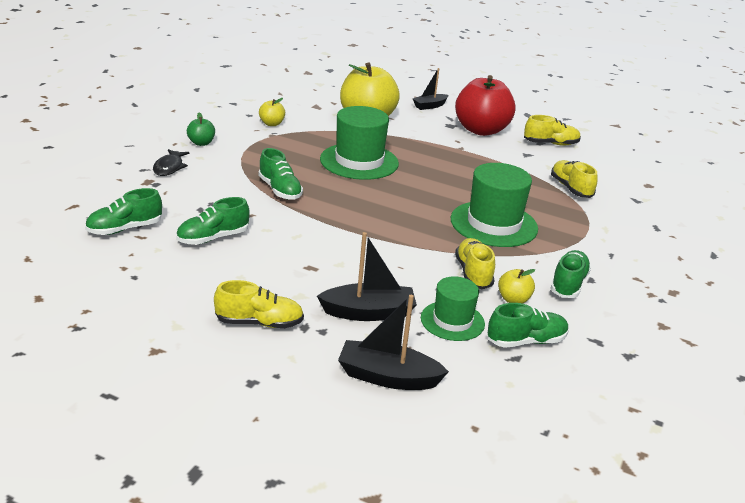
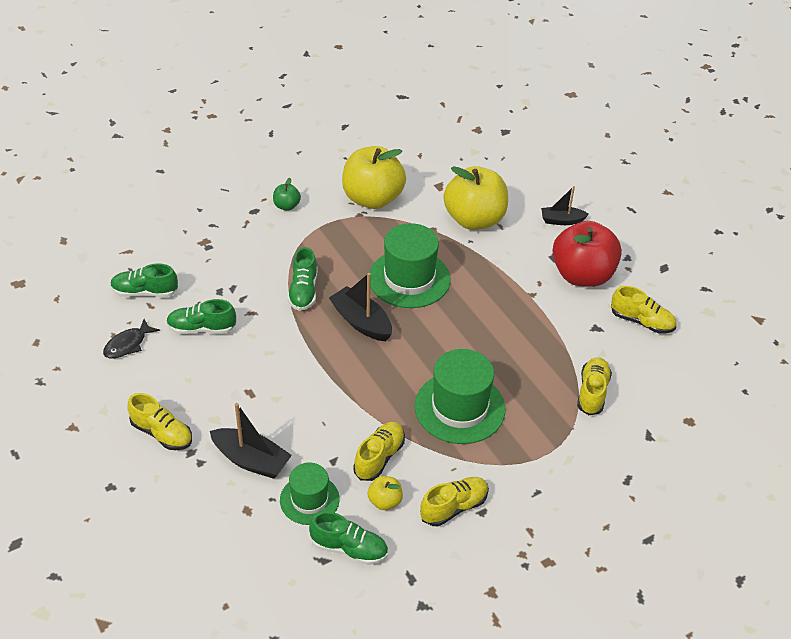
camera: 35 degrees right, 15 degrees up
black fish [153,149,189,176] -> black fish moved to [103,319,160,358]
yellow apple [259,98,285,126] -> yellow apple [342,146,406,209], size x2.31
black boat [338,295,449,390] -> black boat moved to [329,273,392,341]
green shoe [550,250,591,298] -> yellow shoe [420,477,489,526]

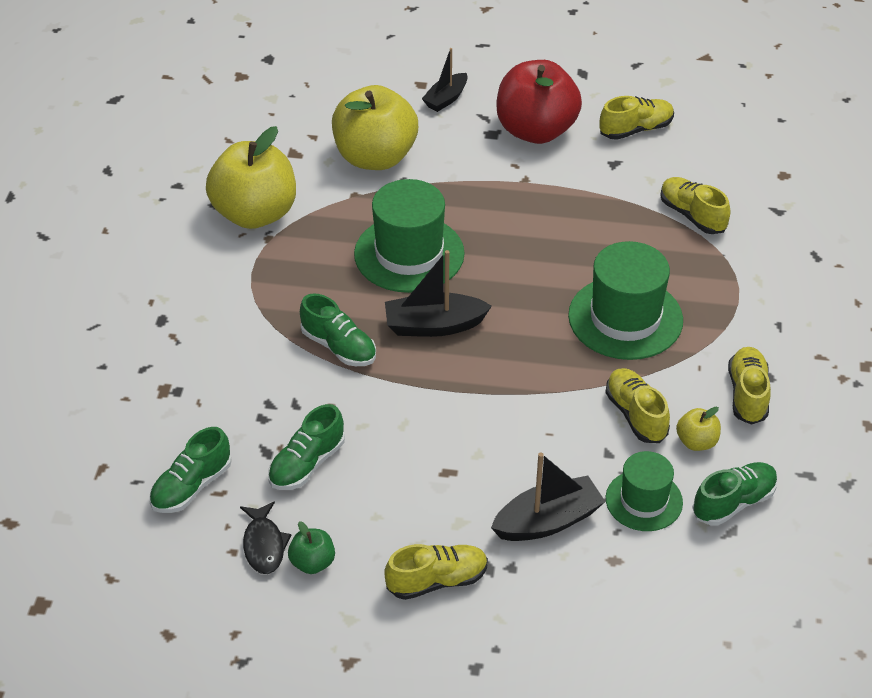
camera: 50 degrees left, 0 degrees up
green apple [273,178,301,211] -> green apple moved to [288,521,335,574]

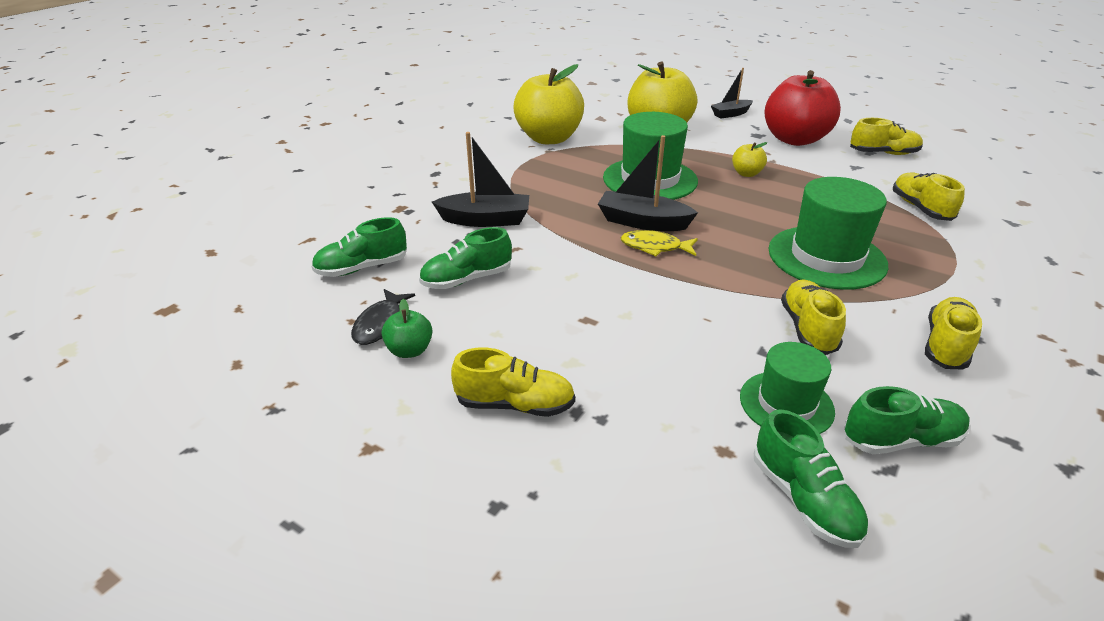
camera: 25 degrees right, 10 degrees down
green shoe [300,293,376,366] -> green shoe moved to [754,409,869,548]
black boat [491,452,605,541] -> black boat moved to [432,132,529,227]
yellow apple [676,407,721,451] -> yellow apple moved to [732,142,768,177]
none -> yellow fish [620,230,698,256]

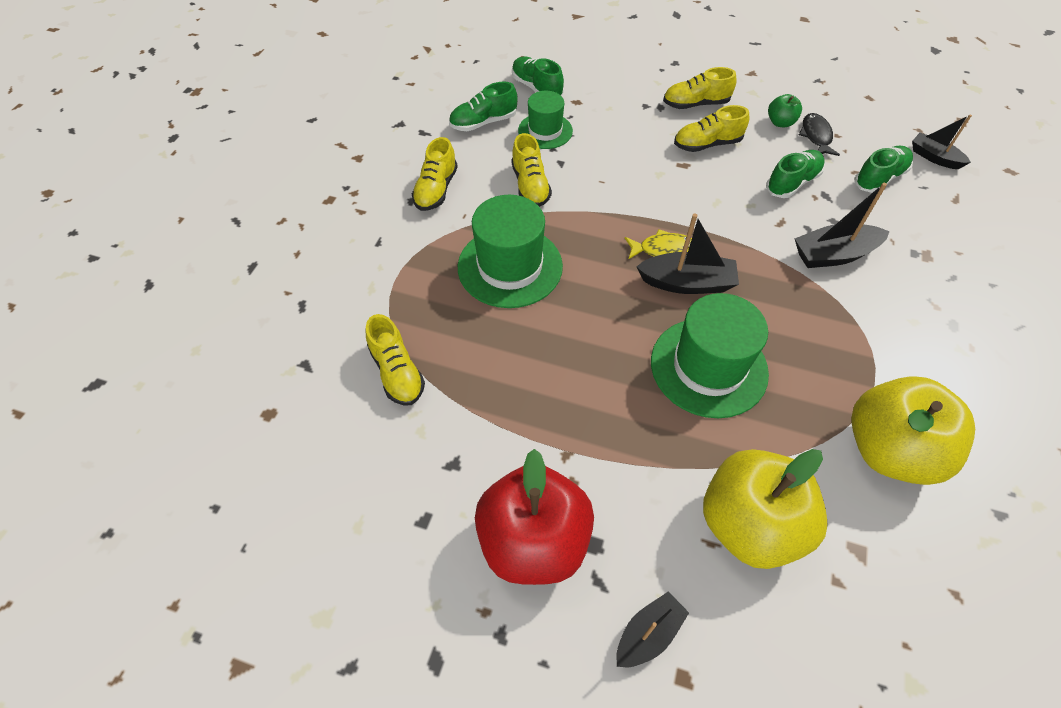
camera: 165 degrees right, 20 degrees up
yellow apple [732,142,768,177] -> none
yellow shoe [850,118,923,155] -> yellow shoe moved to [674,105,749,152]
none -> black boat [912,114,972,169]

